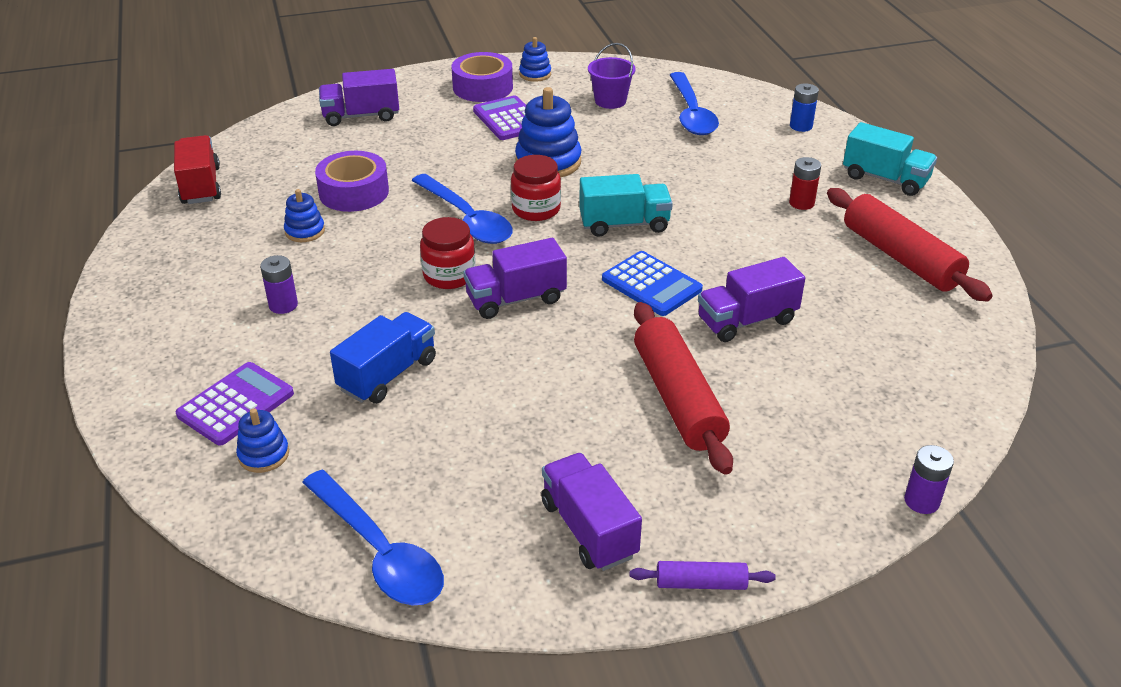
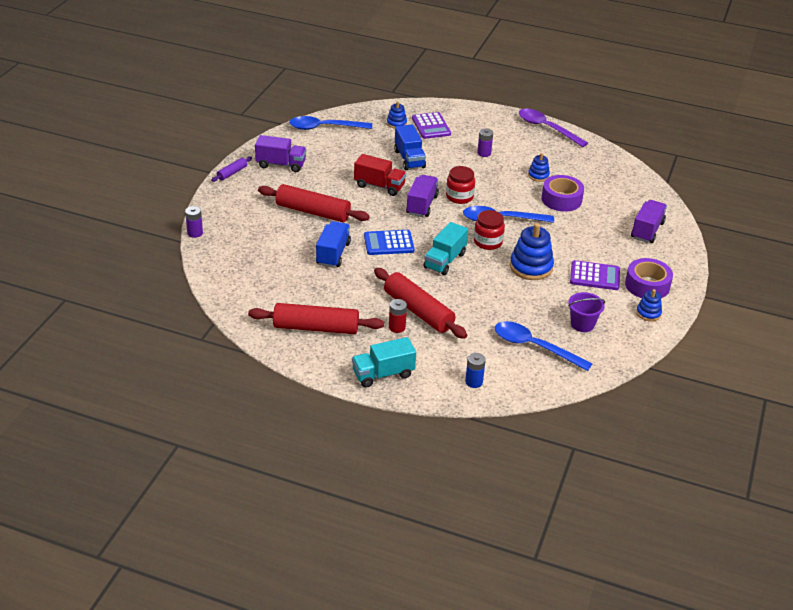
camera: 125 degrees right, 0 degrees up
red truck [174,135,221,204] -> red truck moved to [354,154,406,196]
purple truck [698,257,805,342] -> blue truck [316,221,351,268]
none -> red rolling pin [374,268,467,339]
none -> purple spoon [519,109,588,147]

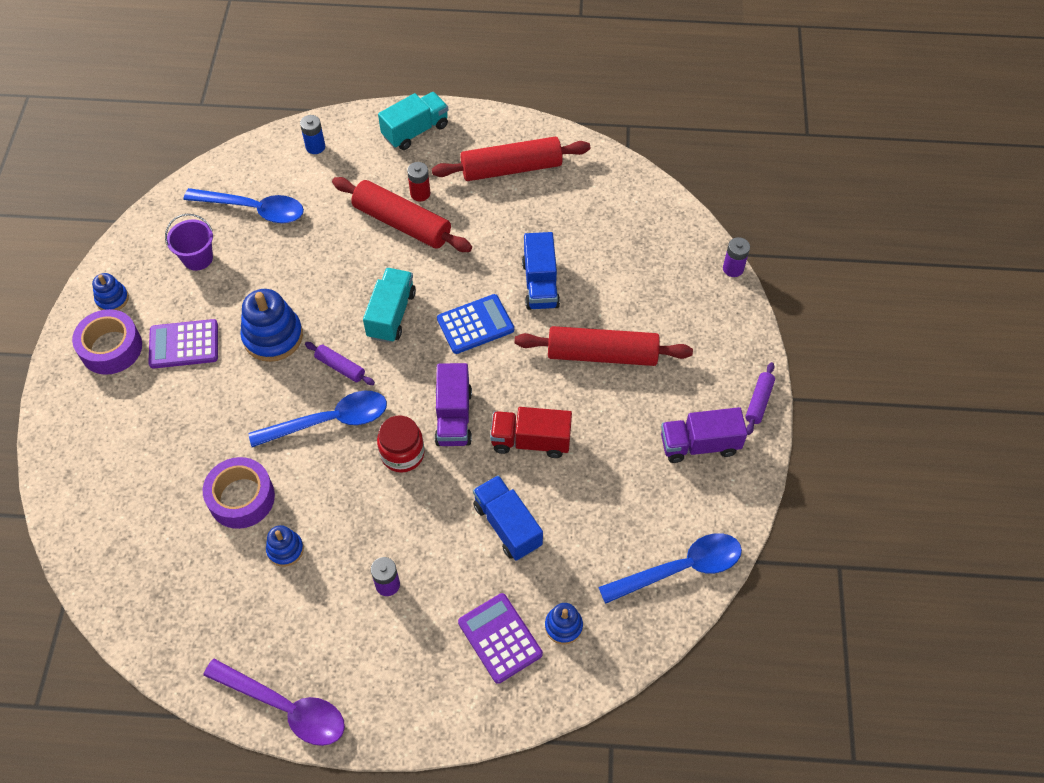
camera: 165 degrees right, 20 degrees up
red jar [474,210,505,250] -> purple rolling pin [305,342,375,385]
purple truck [631,200,667,243] -> none

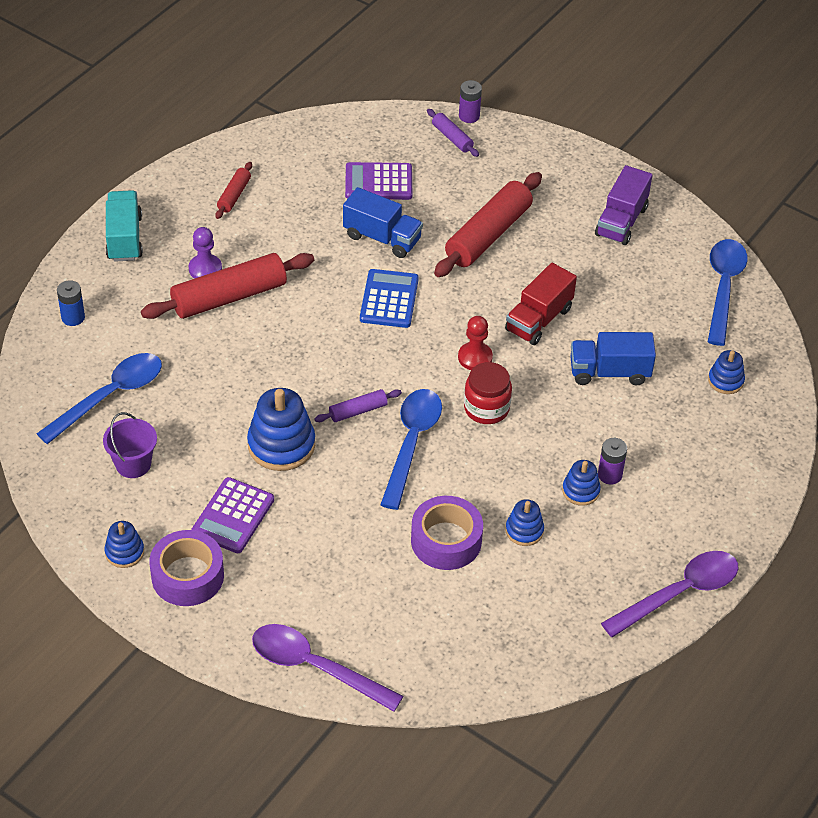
camera: 60 degrees left, 10 degrees down
turquoise truck [363,268,416,343] -> none
red battery [407,162,430,201] -> purple pawn [189,227,222,279]
red rolling pin [432,136,590,181] -> red rolling pin [215,162,252,219], size x0.48
purple truck [435,363,472,446] -> red pawn [458,316,493,370]
purple calculator [458,593,543,684] -> purple calculator moved to [345,162,412,200]
purple rolling pin [745,362,775,435] -> purple rolling pin moved to [427,109,479,157]
none -> purple spoon [252,624,403,712]
none -> blue stacking toy [562,460,601,506]

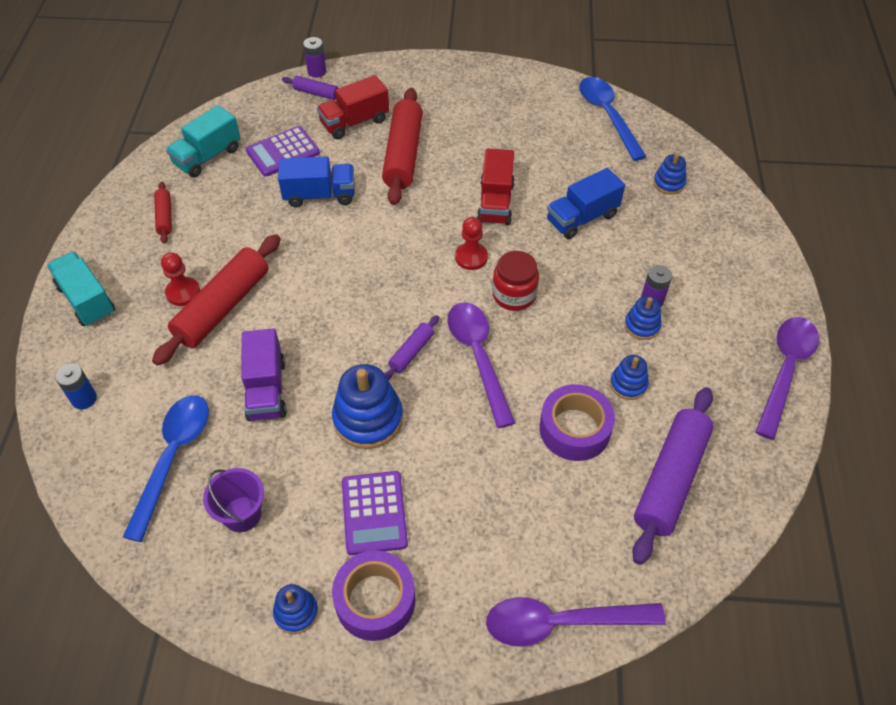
camera: 30 degrees left, 5 degrees up
purple pawn [189,227,222,279] -> red pawn [161,252,200,306]
blue calculator [360,269,419,328] -> none
blue spoon [380,389,442,510] -> purple spoon [447,302,515,428]
purple truck [595,165,652,245] -> purple truck moved to [241,328,287,421]
none -> turquoise truck [166,105,241,178]
none -> red truck [317,75,389,139]
none -> purple rolling pin [632,387,714,565]

